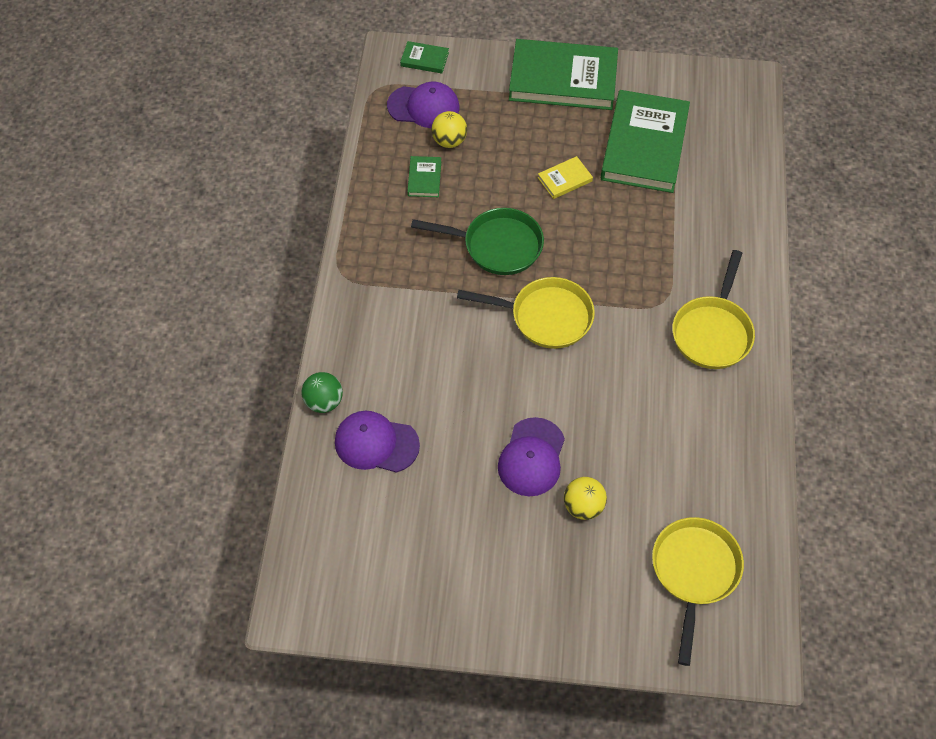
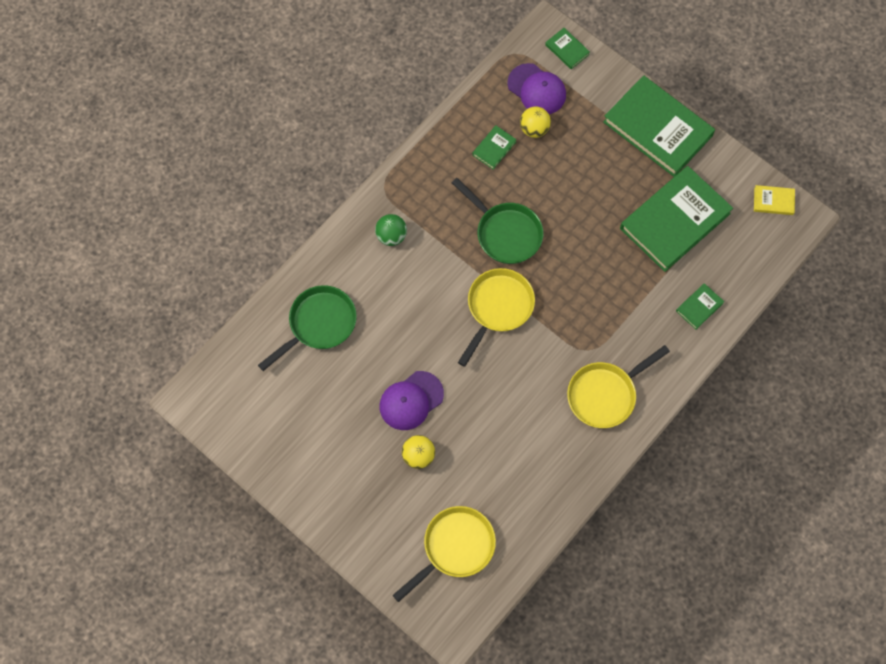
camera: 35 degrees right, 10 degrees up
green ball [301,372,343,413] -> green ball moved to [375,214,407,246]
purple cap [335,411,420,473] -> green pan [258,285,357,371]
yellow pan [457,277,595,349] -> yellow pan turned 105 degrees counterclockwise [458,268,535,367]
yellow book [538,156,593,199] -> yellow book moved to [754,185,795,215]
none -> green book [676,283,724,329]

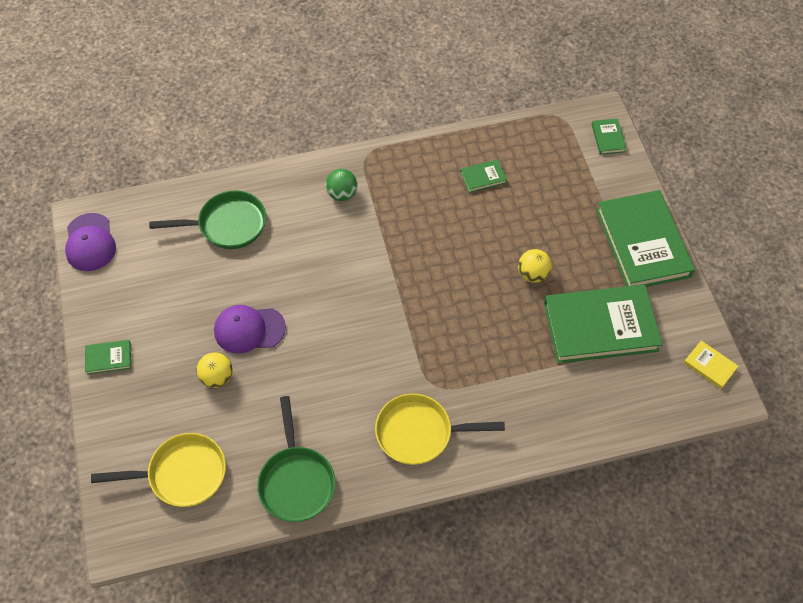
camera: 35 degrees right, 10 degrees down
green pan [452,178,543,264] -> green pan moved to [257,396,336,522]
yellow pan [458,268,535,367] -> none
purple cap [507,63,566,114] -> purple cap moved to [65,213,116,271]
yellow ball [520,107,551,138] -> yellow ball moved to [518,249,552,283]
green book [676,283,724,329] -> green book moved to [85,340,131,375]

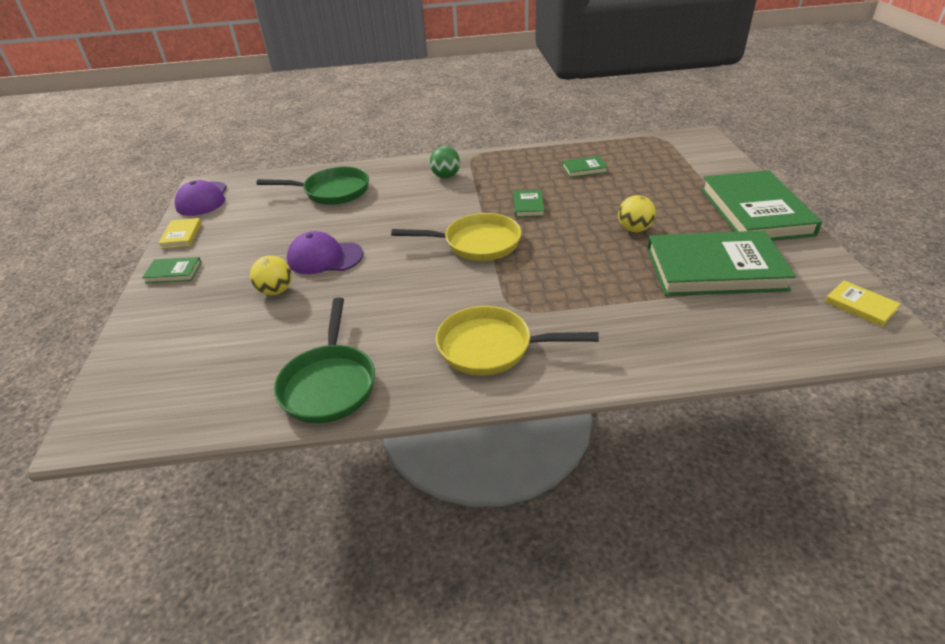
camera: 10 degrees right, 20 degrees down
yellow pan [91,433,226,507] -> yellow pan moved to [391,213,522,261]
green book [592,118,627,155] -> green book moved to [513,190,545,217]
none -> yellow book [158,218,201,249]

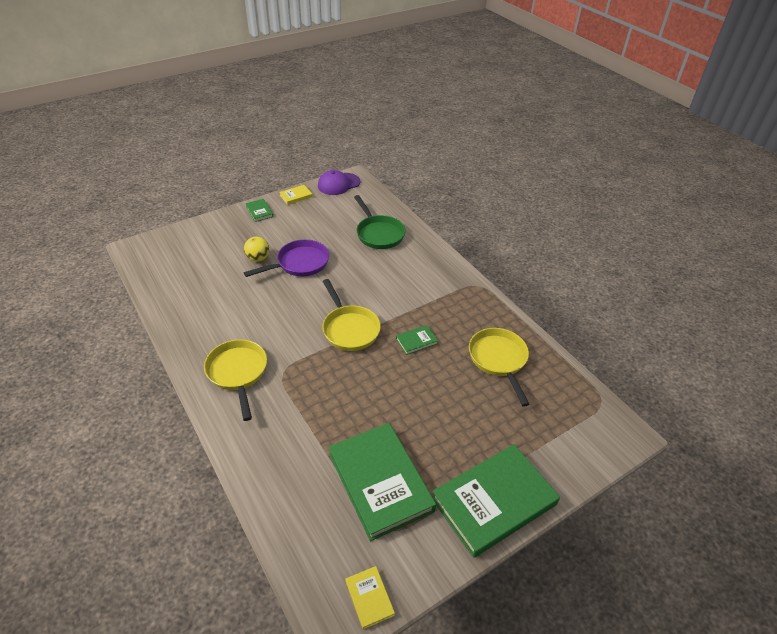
camera: 60 degrees right, 5 degrees up
green pan [274,297,375,423] -> none
purple cap [287,231,363,274] -> purple pan [244,239,329,277]
green ball [429,146,460,178] -> none
green book [562,156,608,177] -> yellow pan [469,328,530,407]
yellow ball [618,195,656,232] -> none
yellow book [825,280,901,327] -> yellow book turned 45 degrees counterclockwise [345,566,395,630]

